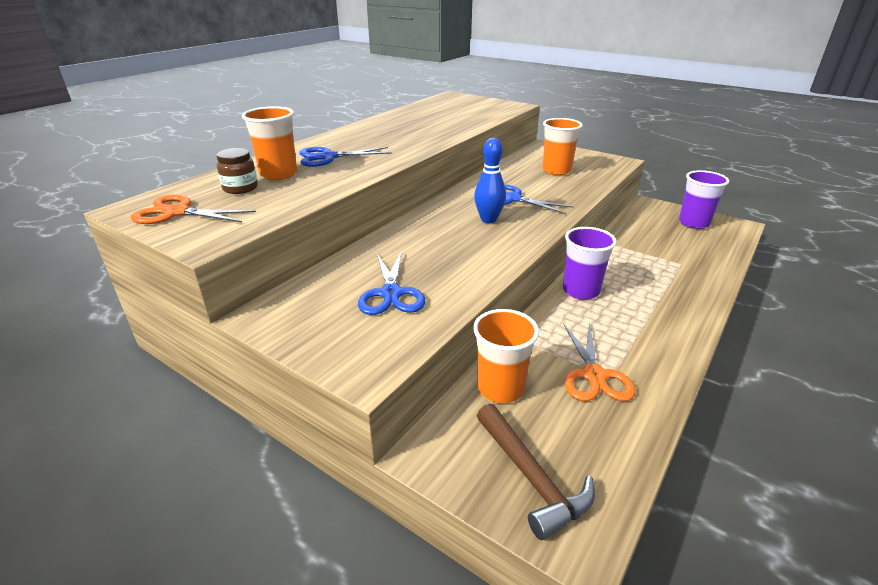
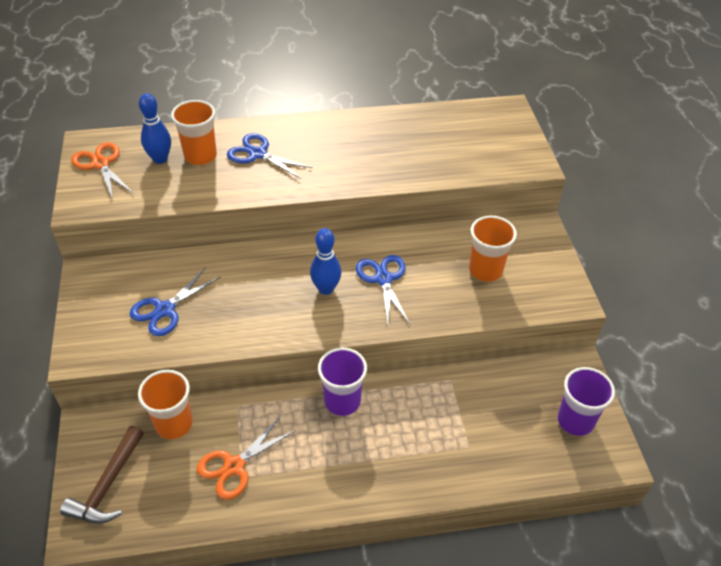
camera: 45 degrees right, 15 degrees up
brown jar [216,148,258,194] -> blue bowling pin [139,93,171,164]

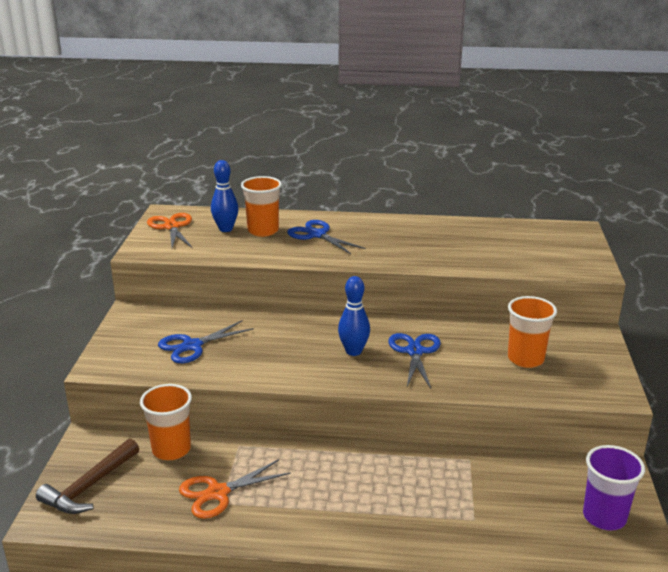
camera: 15 degrees right, 20 degrees down
purple cup [318,348,367,416] -> none

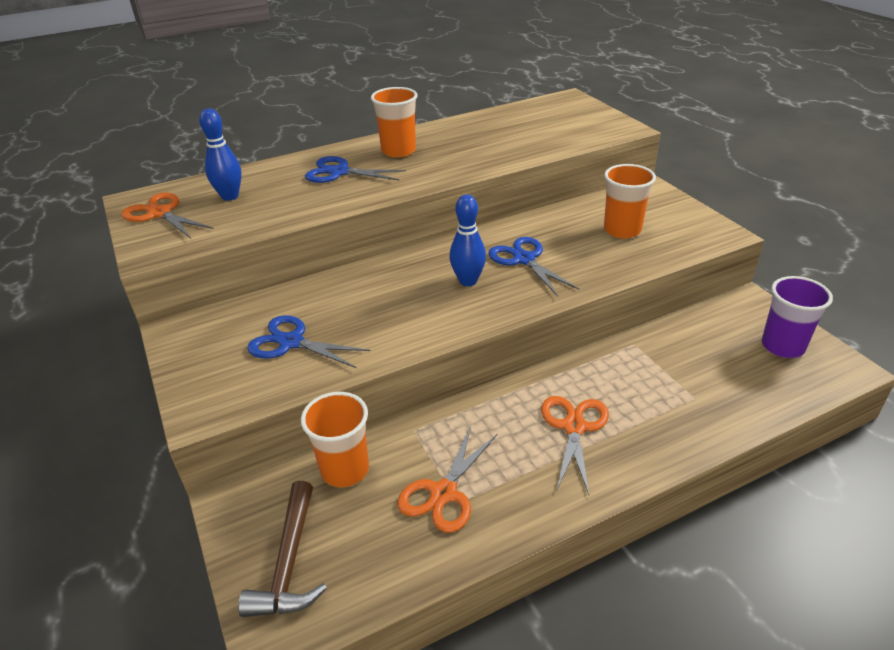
camera: 30 degrees left, 10 degrees up
blue scissors [158,321,254,363] -> blue scissors turned 90 degrees clockwise [247,315,370,368]
orange cup [241,176,282,237] -> orange cup moved to [371,87,418,158]
none -> orange scissors [541,396,609,494]

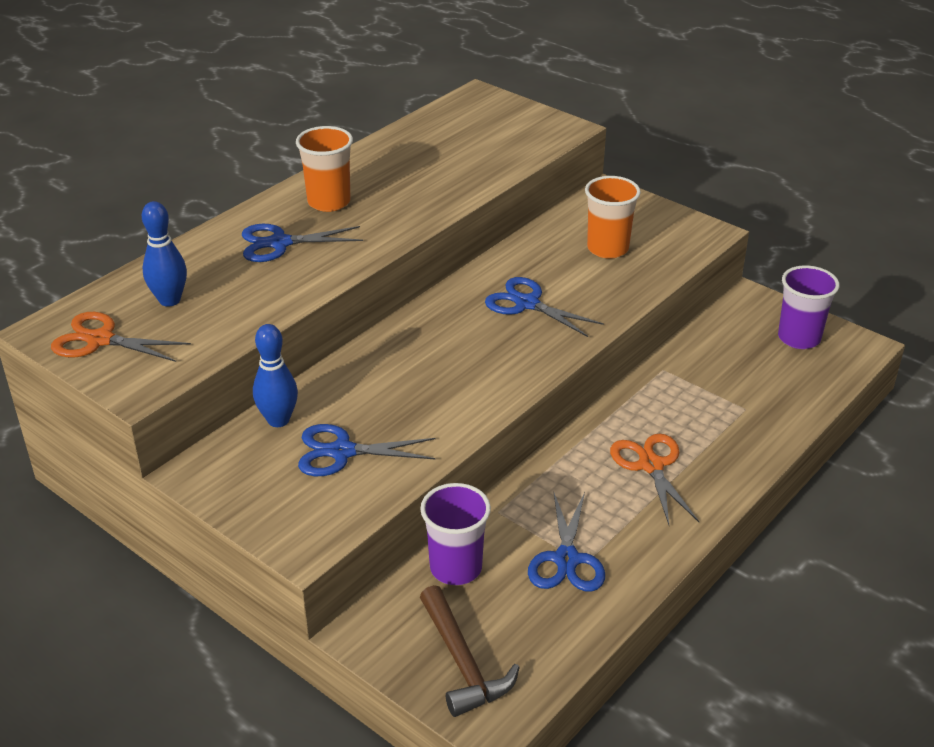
camera: 25 degrees left, 0 degrees up
orange cup [301,392,369,487] -> purple cup [420,483,491,585]
orange scissors [397,426,497,533] -> blue scissors [528,491,605,592]
blue bowling pin [449,194,486,286] -> blue bowling pin moved to [253,324,298,427]

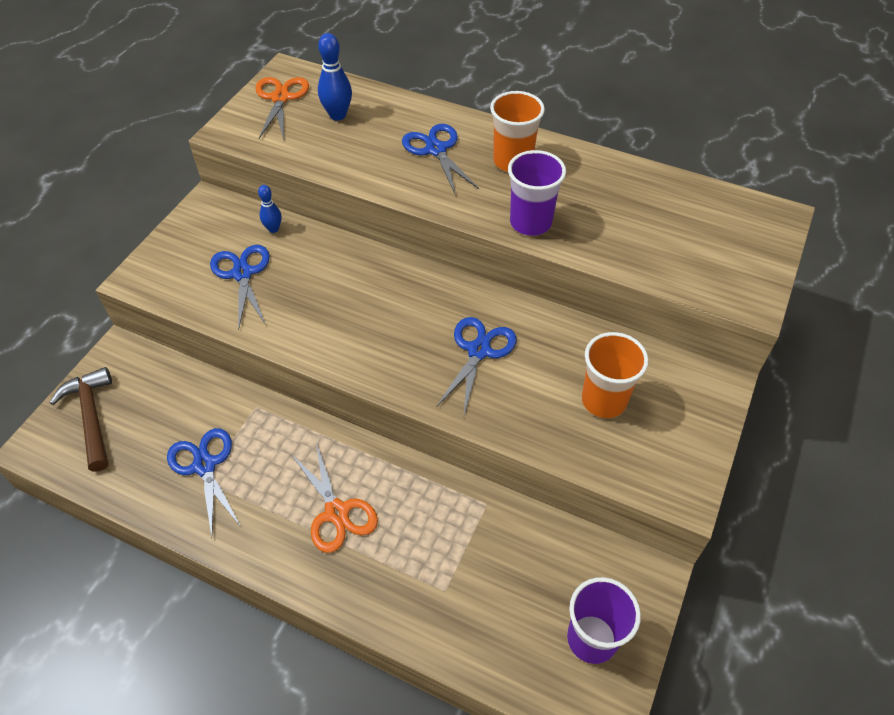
camera: 75 degrees right, 15 degrees up
blue bowling pin [253,324,298,427] -> blue bowling pin [258,185,282,233], size x0.62
purple cup [420,483,491,585] -> purple cup moved to [508,150,566,236]
brown hammer [420,585,520,717] -> brown hammer turned 105 degrees clockwise [49,367,112,471]
blue scissors [528,491,605,592] -> blue scissors turned 75 degrees clockwise [167,428,241,537]
orange scissors [610,433,699,525] -> orange scissors turned 90 degrees clockwise [291,442,378,553]

